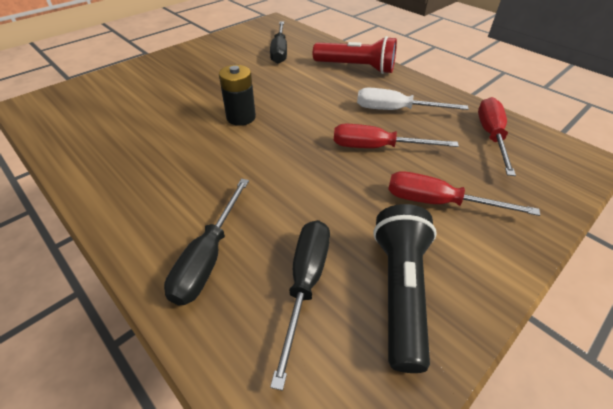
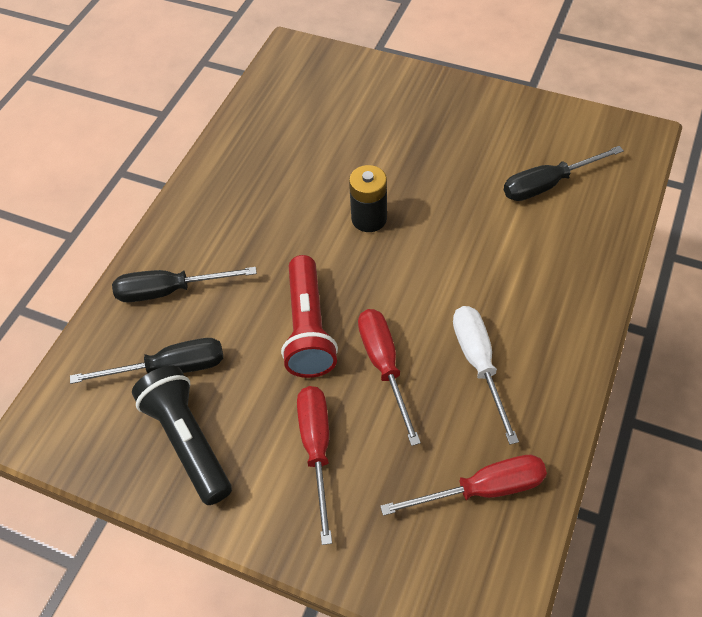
camera: 70 degrees right, 10 degrees up
red flashlight [313,36,397,74] -> red flashlight moved to [281,255,338,378]
black flashlight [373,204,437,373] -> black flashlight turned 105 degrees counterclockwise [132,366,232,505]

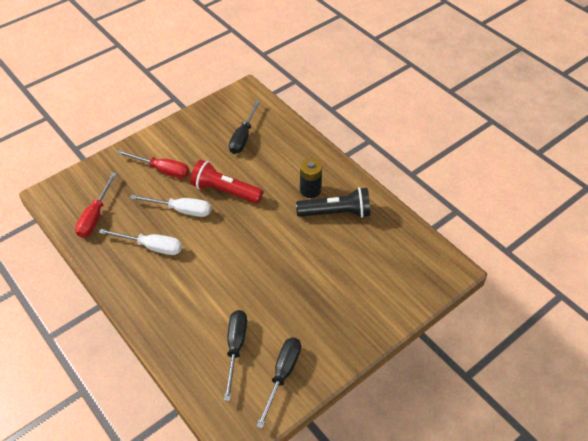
camera: 115 degrees right, 5 degrees down
black screwdriver [112,267,257,302] -> black screwdriver moved to [256,337,301,429]
black flashlight [132,366,232,505] -> black flashlight moved to [296,187,370,218]
black battery [349,165,387,232] -> black battery moved to [300,158,322,198]
red screwdriver [358,309,421,446] -> white screwdriver [130,195,211,217]

